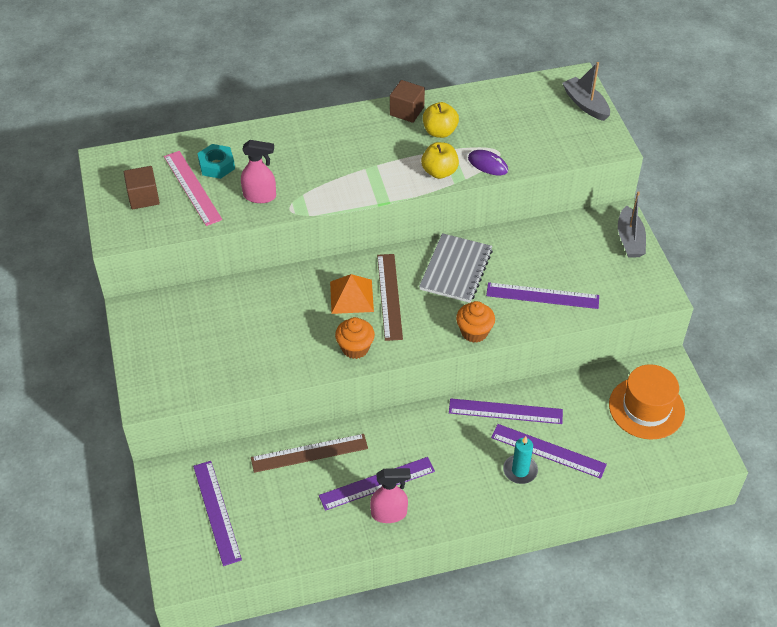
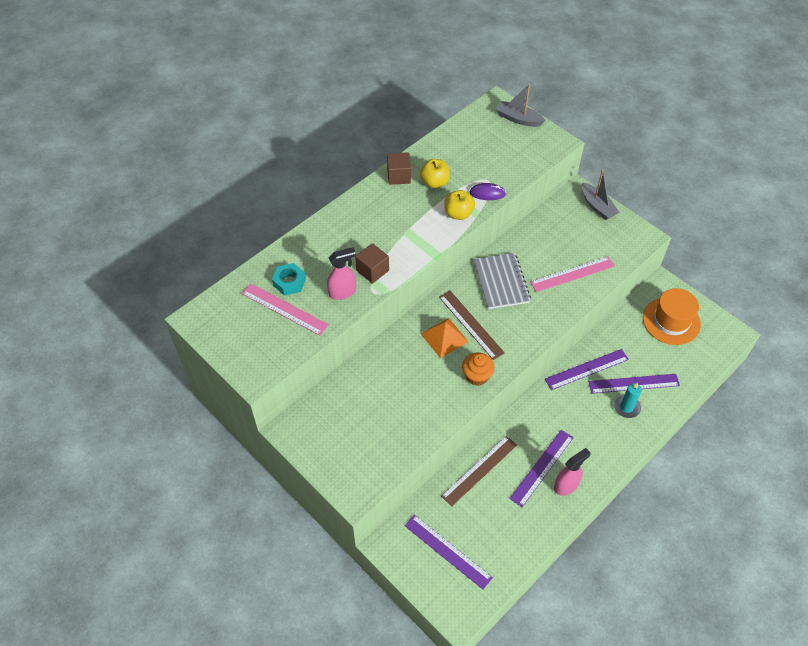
camera: 30 degrees left, 5 degrees up
brown cube [124,166,160,209] -> brown cube moved to [355,243,389,284]
orange cupcake [456,301,495,343] -> none
purple ruler [486,282,599,309] -> pink ruler [530,256,615,292]

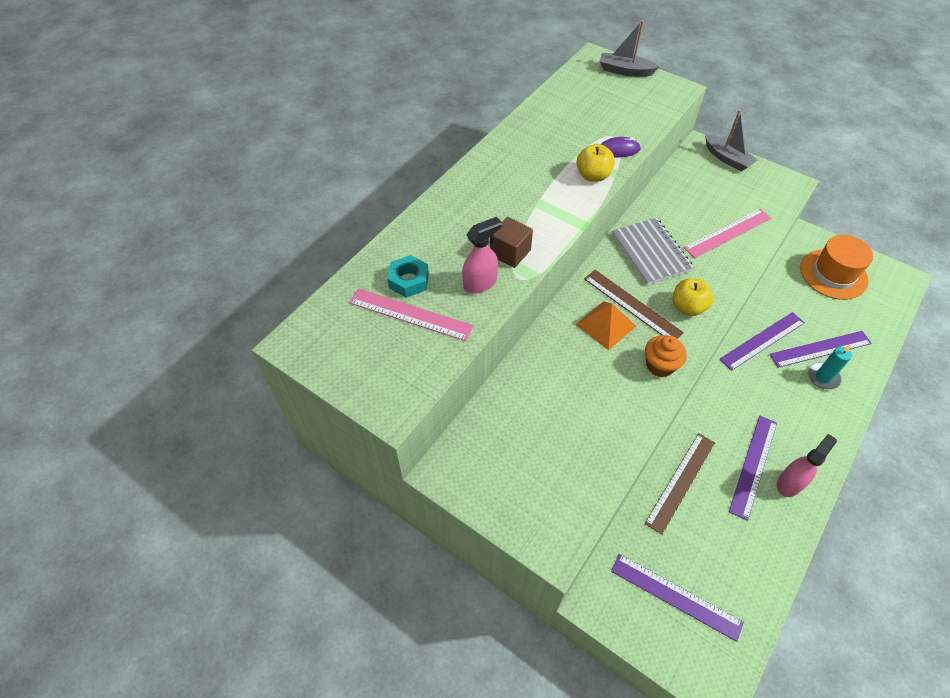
camera: 10 degrees left, 0 degrees up
brown cube [387,153,411,185] -> none
yellow apple [420,159,450,188] -> yellow apple moved to [672,278,713,316]

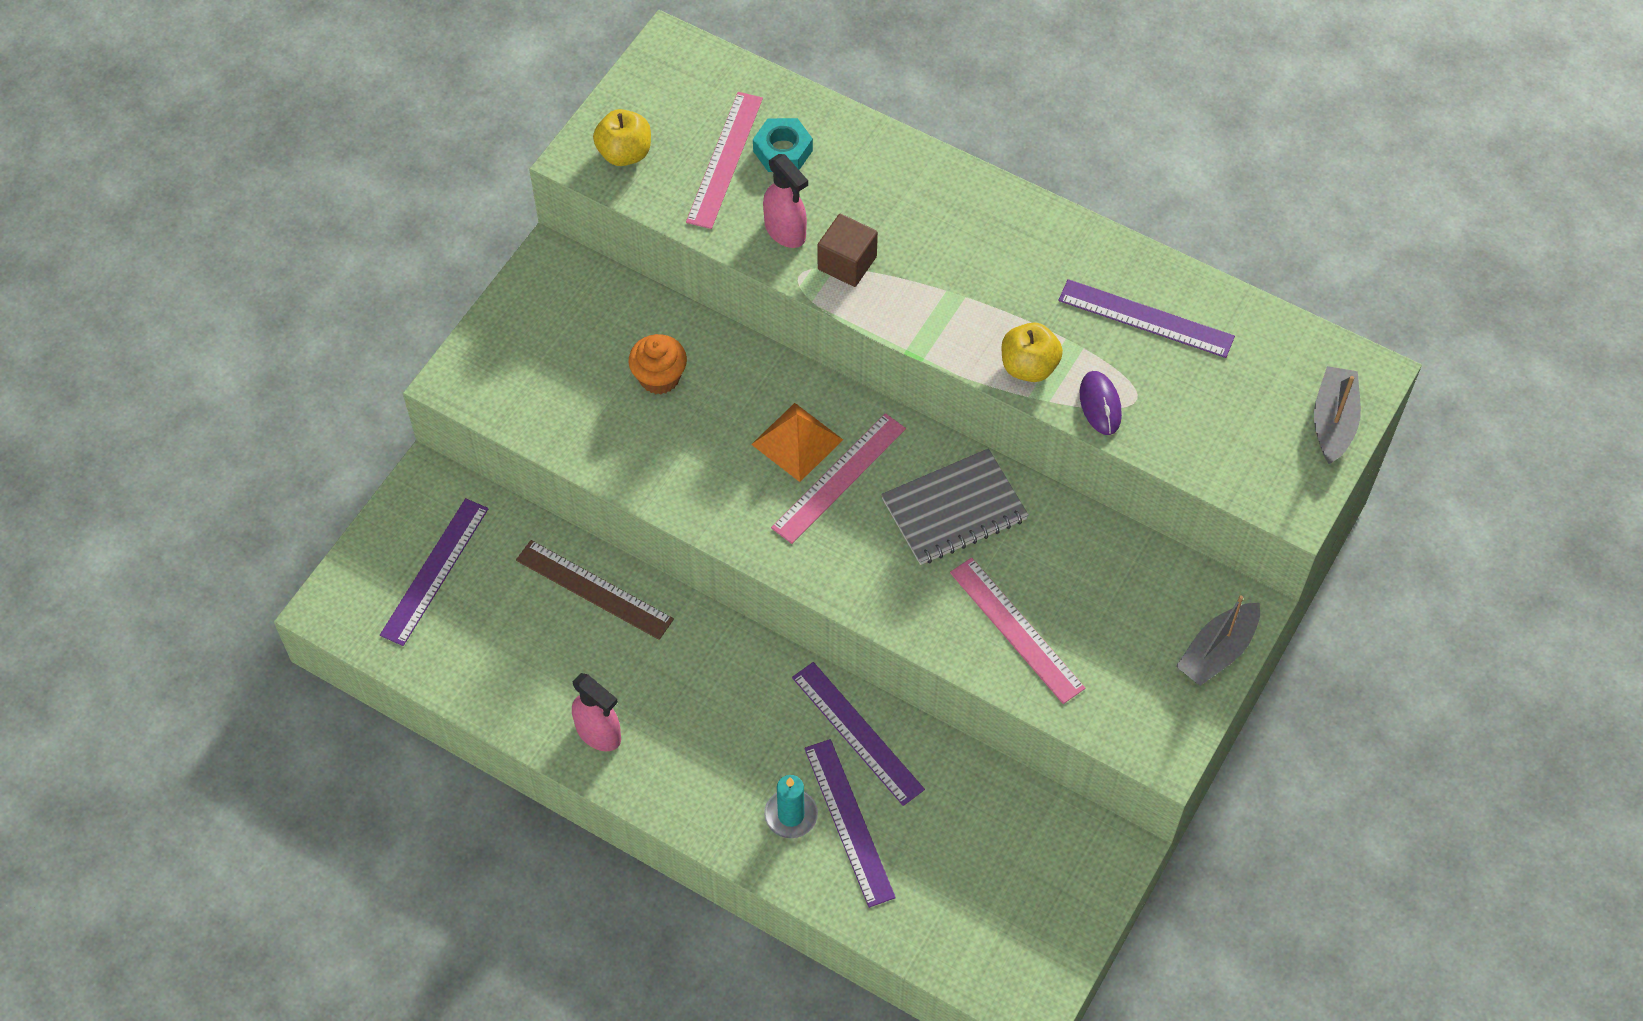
camera: 85 degrees right, 5 degrees up
brown ruler [584,270,684,339] -> pink ruler [771,413,906,544]
orange cupcake [645,335,687,378] -> orange cupcake moved to [628,334,687,394]
yellow apple [672,278,713,316] -> yellow apple moved to [593,109,651,166]
purple ruler [729,416,777,521] -> purple ruler moved to [1058,279,1235,358]
orange hat [800,235,873,300] -> none

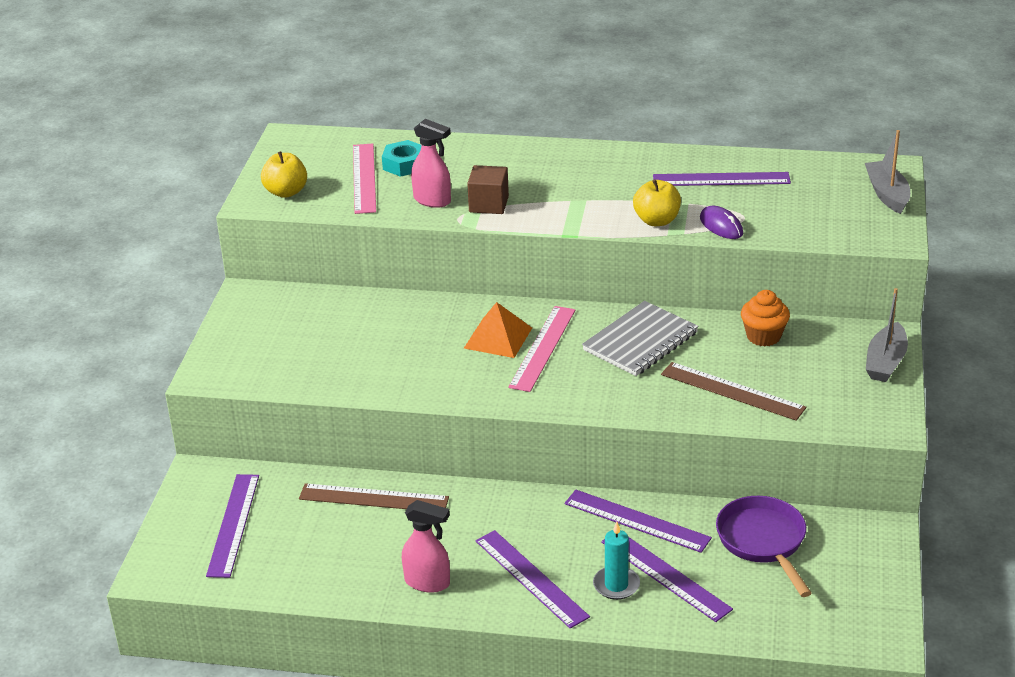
camera: 20 degrees left, 25 degrees down
orange cupcake [628,334,687,394] -> orange cupcake moved to [741,290,790,346]
pink ruler [950,558,1085,704] -> brown ruler [661,362,806,421]
none -> purple ruler [476,530,590,629]
none -> purple pan [716,496,812,597]

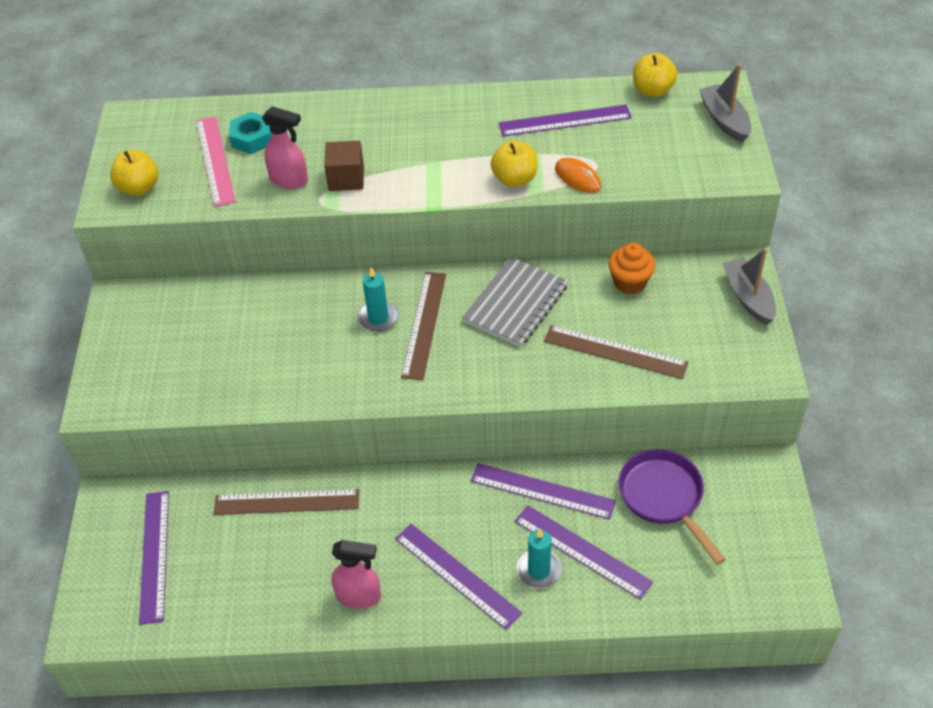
camera: 10 degrees left, 15 degrees up
orange pyramid [464,302,532,358] -> turquoise candle [358,267,399,332]
pink ruler [508,306,576,392] -> brown ruler [401,272,446,380]
purple mouse [700,206,743,239] -> orange mouse [555,158,601,193]
grey boat [866,288,908,382] -> grey boat turned 150 degrees clockwise [723,249,776,325]
none -> yellow apple [633,53,677,97]

